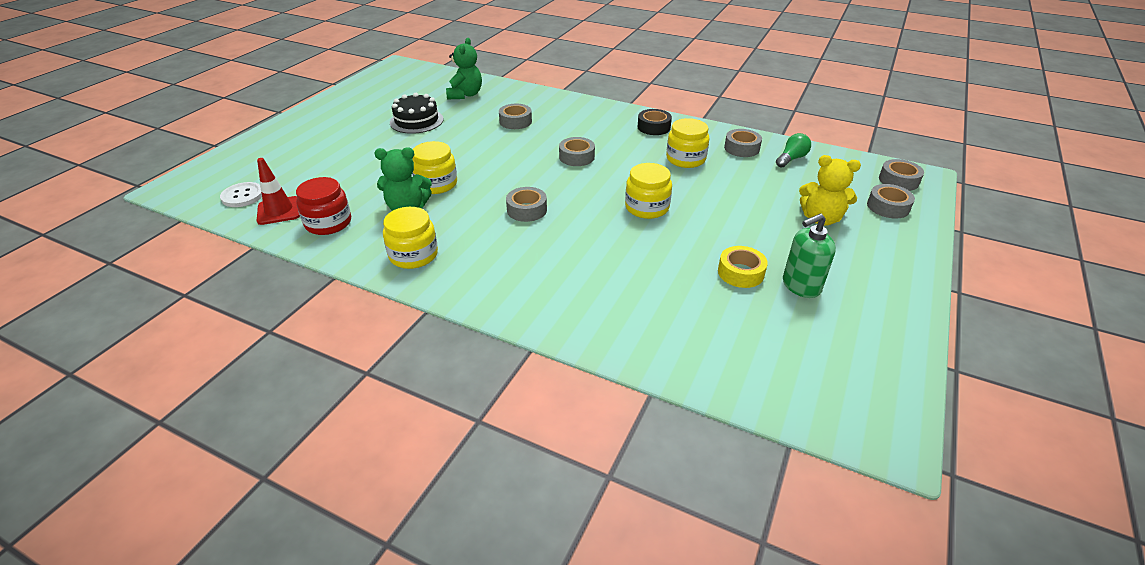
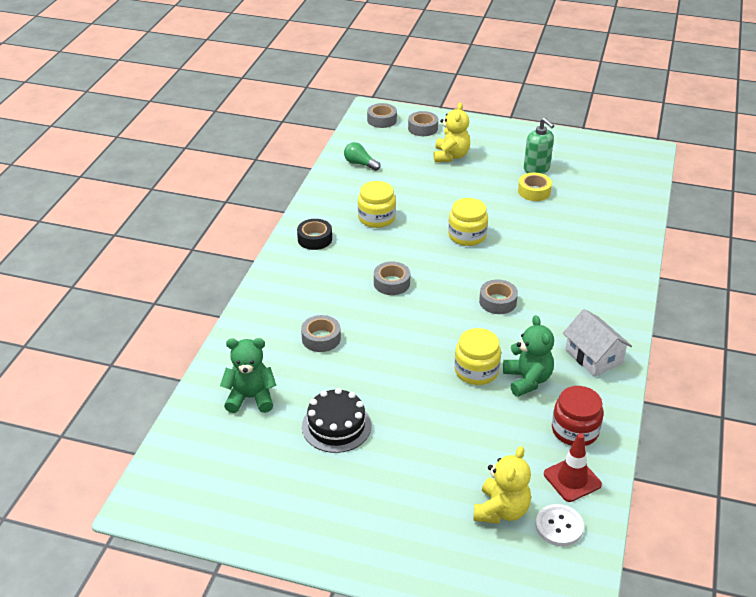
camera: 100 degrees left, 0 degrees up
yellow jar [383,207,438,269] -> white house [563,309,632,377]
grey tape [724,129,762,157] -> none
none -> yellow teddy bear [473,446,531,524]

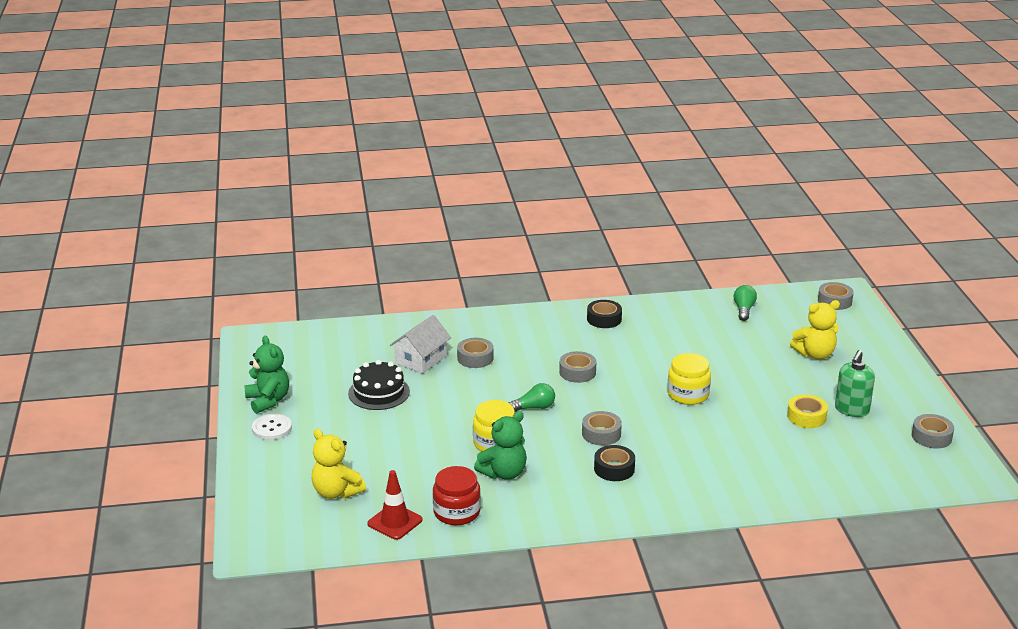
camera: 65 degrees right, 10 degrees down
green teddy bear [220,338,276,413] -> green teddy bear moved to [244,336,289,414]
yellow jar [358,181,396,228] -> none
grey tape [408,111,438,136] -> grey tape moved to [912,414,954,449]
yellow teddy bear [473,446,531,524] -> yellow teddy bear turned 45 degrees clockwise [312,429,366,499]
white button [536,504,584,546] -> white button moved to [252,414,292,440]
white house [563,309,632,377] -> white house moved to [390,315,451,374]
none -> green light bulb [508,383,555,412]
none -> black tape [594,445,635,481]

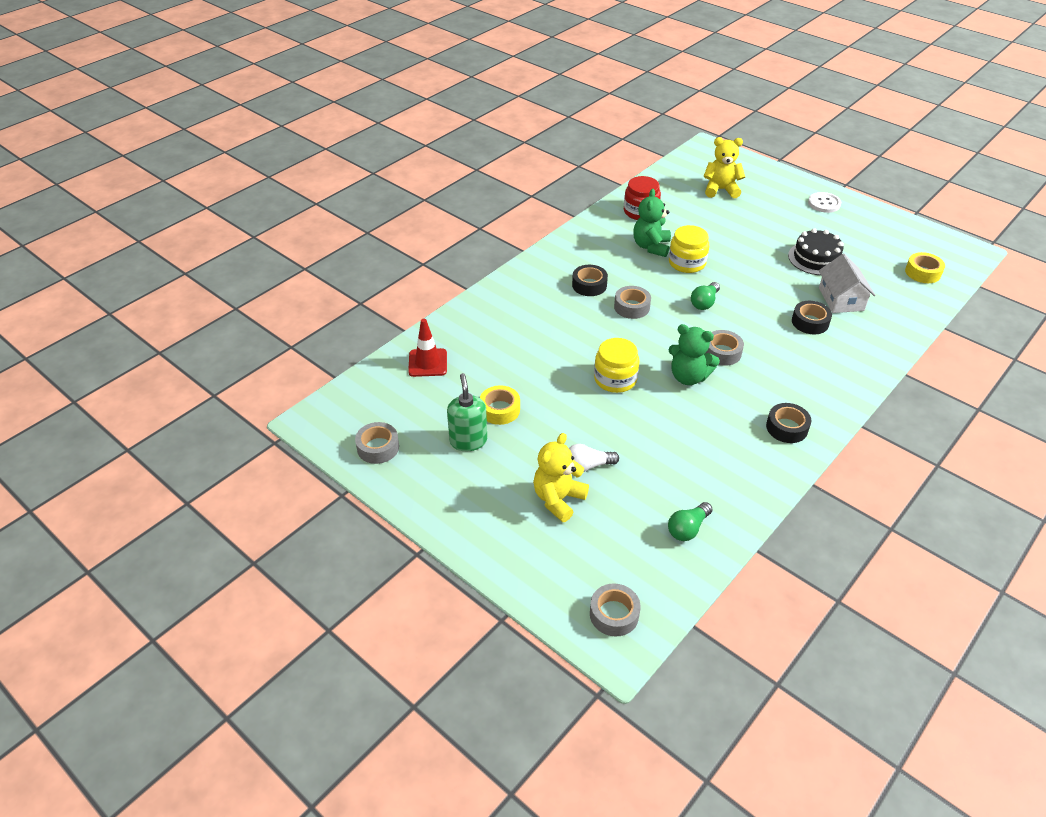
camera: 140 degrees right, 15 degrees up
green teddy bear [244,336,289,414] -> green teddy bear moved to [669,324,720,385]
red traffic cone [367,470,422,540] -> red traffic cone moved to [408,319,447,377]
grey tape [457,338,494,368] -> black tape [792,301,832,334]
green light bulb [734,285,757,321] -> green light bulb turned 75 degrees clockwise [668,502,713,541]
none -> white light bulb [569,444,619,472]
none -> yellow tape [905,252,945,283]

